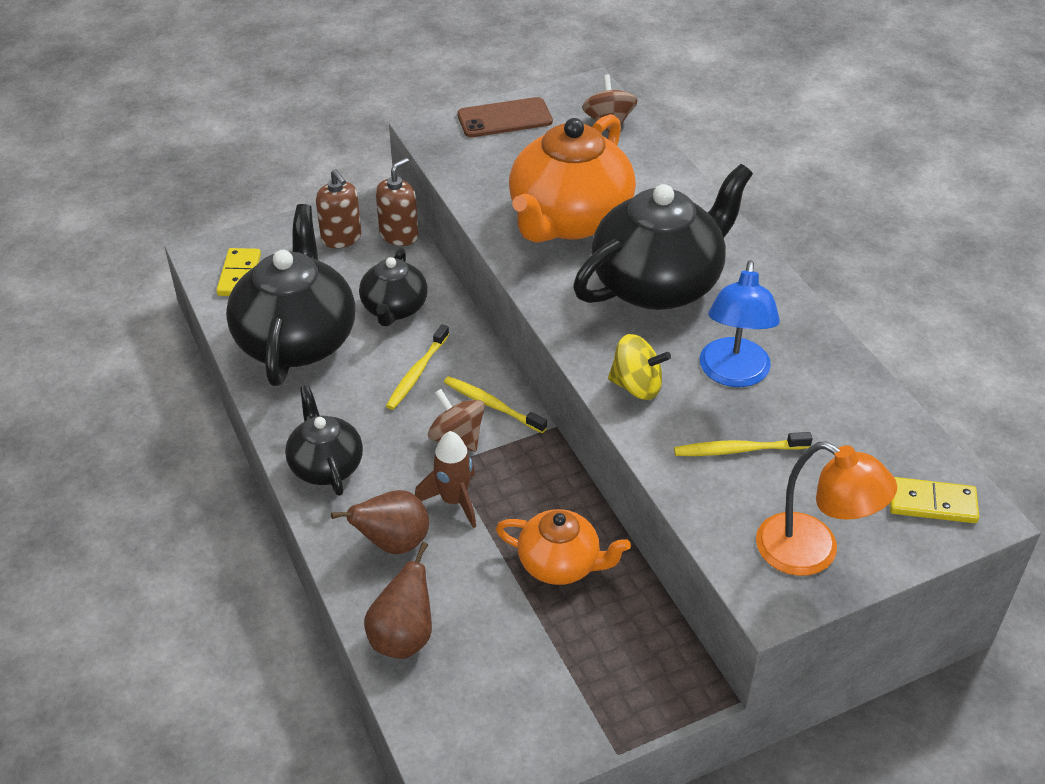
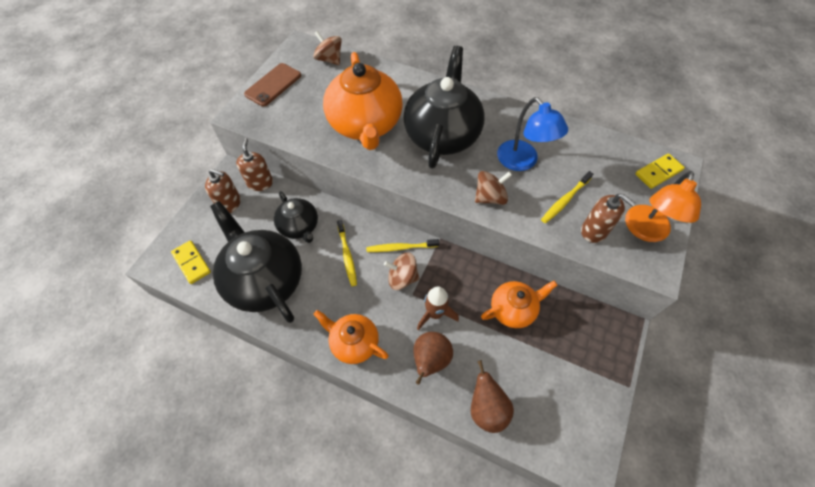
camera: 40 degrees left, 15 degrees up
black teapot [285,385,363,496] -> orange teapot [313,310,389,364]
yellow spinning top [608,334,671,400] -> brown spinning top [475,171,512,205]
orange lamp [756,442,897,576] -> orange lamp turned 120 degrees clockwise [625,171,701,242]
none -> brown soap dispenser [581,194,636,243]

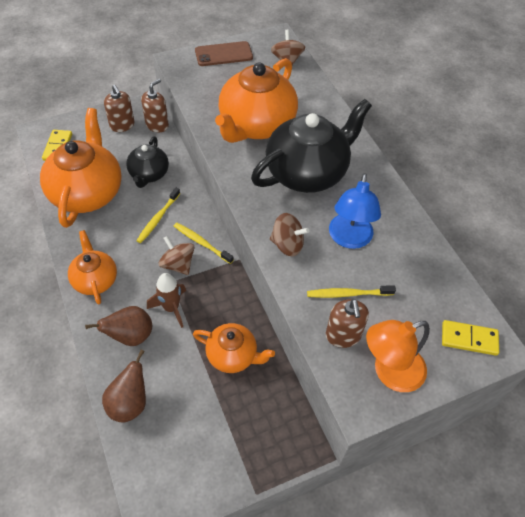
camera: 40 degrees right, 5 degrees down
black teapot [210,201,302,323] -> orange teapot [40,108,122,228]

